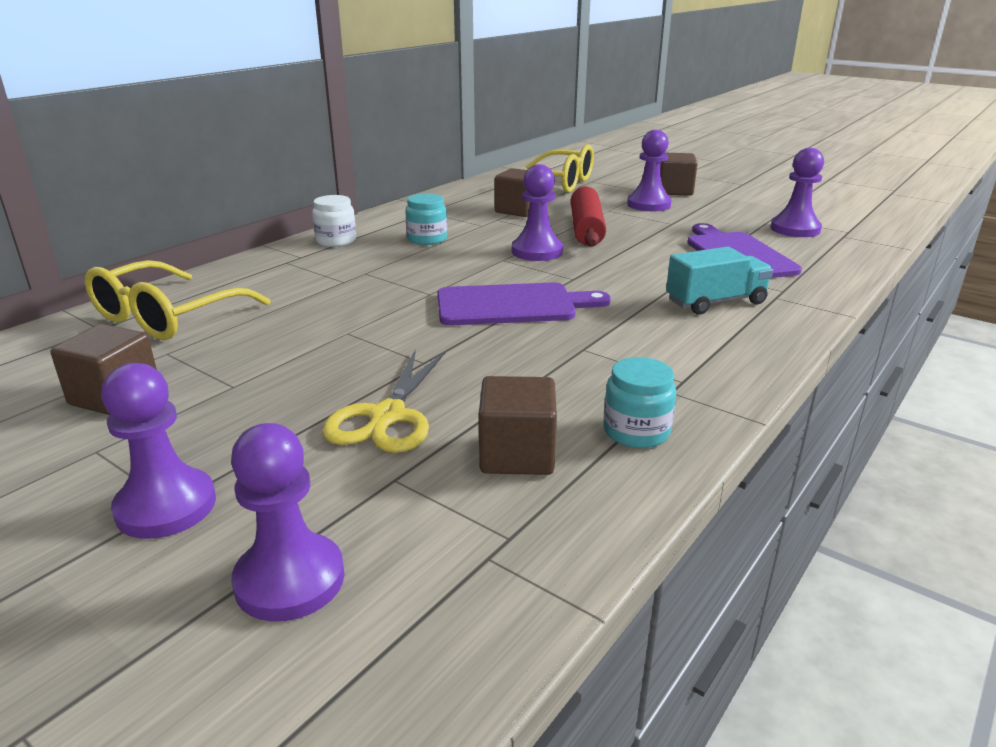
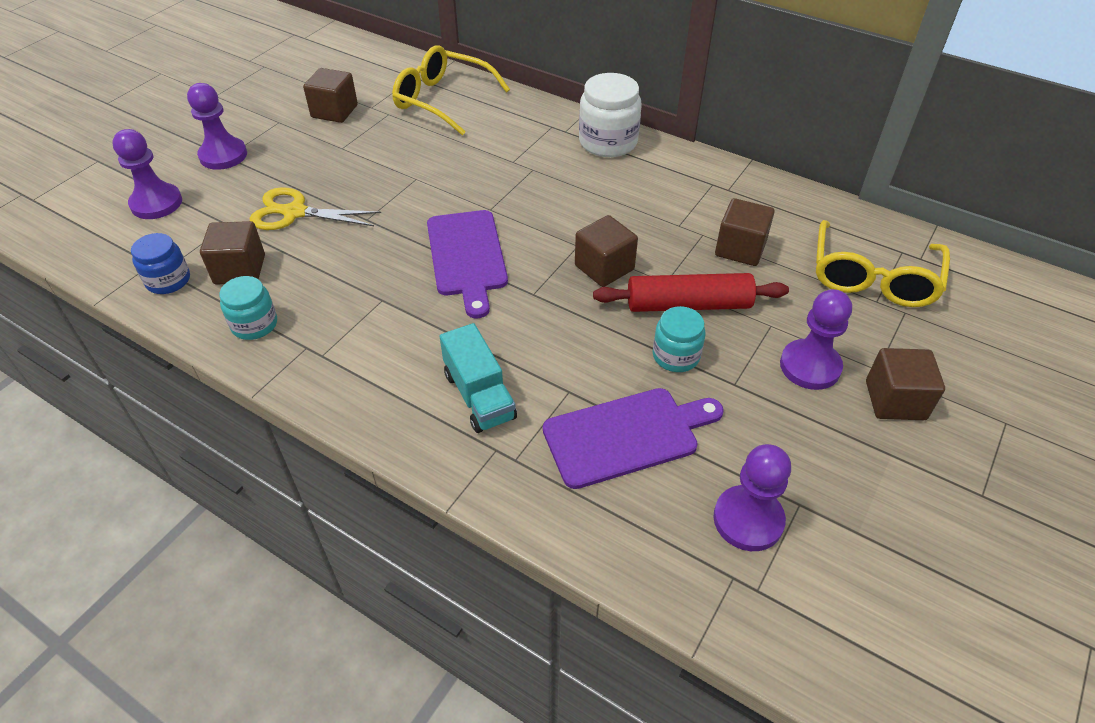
camera: 85 degrees right, 20 degrees up
white jar [312,195,356,247] -> white jar [579,73,642,157], size x1.60
turquoise jar [405,193,447,245] -> turquoise jar moved to [653,306,706,372]
purple pawn [512,164,563,261] -> brown cube [575,215,638,287]
none -> blue jar [131,233,190,294]

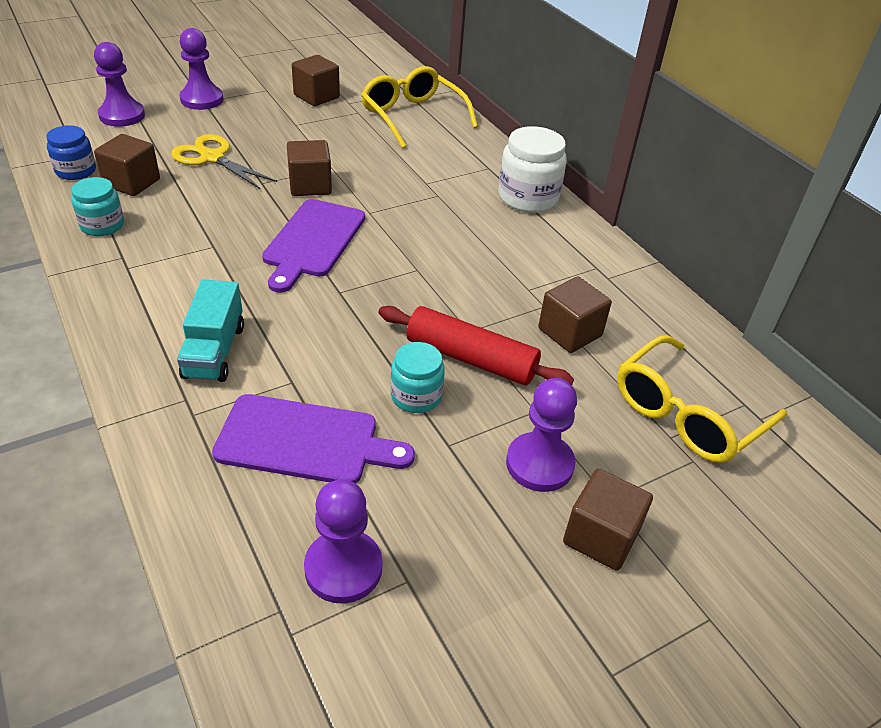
camera: 25 degrees right, 5 degrees down
brown cube [575,215,638,287] -> brown cube moved to [287,140,332,196]

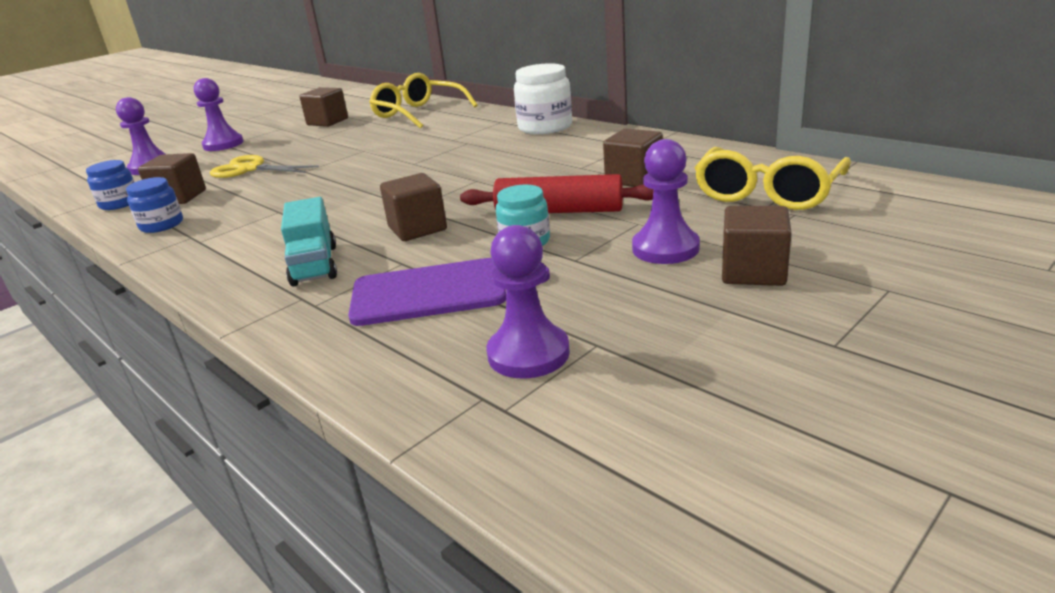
camera: 10 degrees left, 15 degrees down
turquoise jar [72,177,124,236] -> blue jar [126,177,183,233]
purple cutting board [262,199,365,293] -> none
brown cube [287,140,332,196] -> brown cube moved to [380,173,447,241]

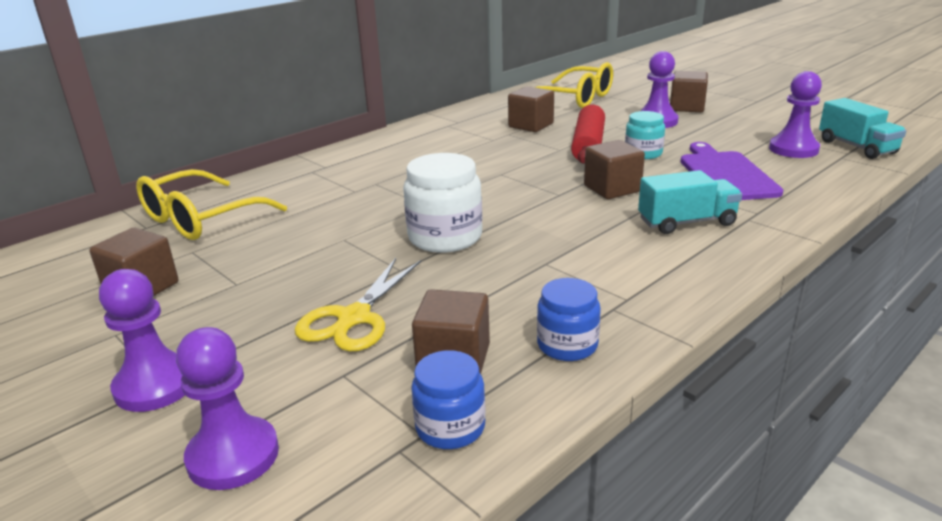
camera: 90 degrees left, 0 degrees up
white jar [514,63,572,134] -> white jar moved to [403,153,482,253]
none -> turquoise truck [819,98,906,159]

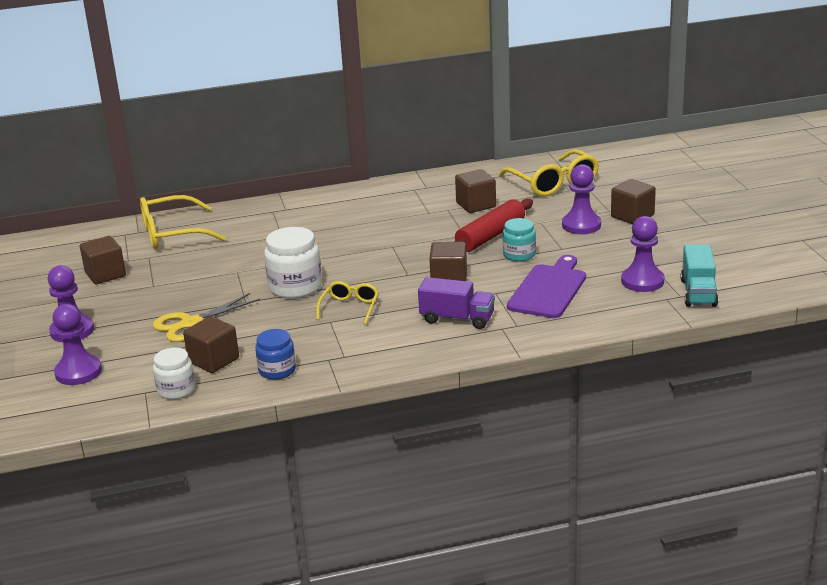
camera: 30 degrees right, 0 degrees up
blue jar [411,350,486,449] -> white jar [153,348,195,399]
turquoise truck [638,170,742,234] -> purple truck [418,277,495,329]
none -> yellow glasses [316,281,379,325]

